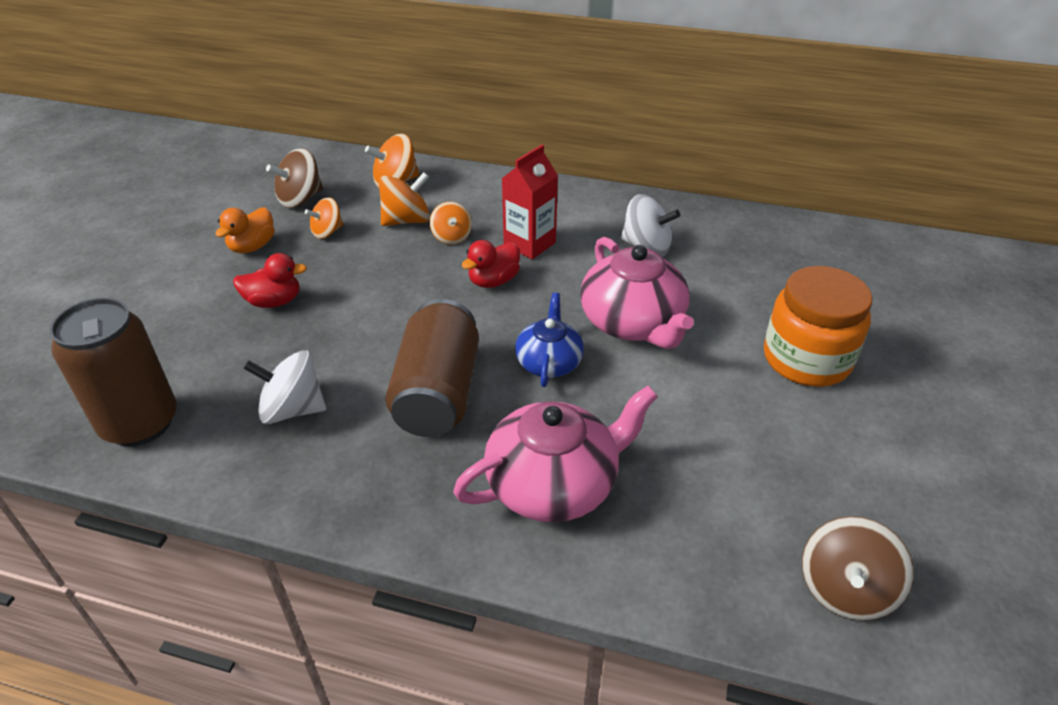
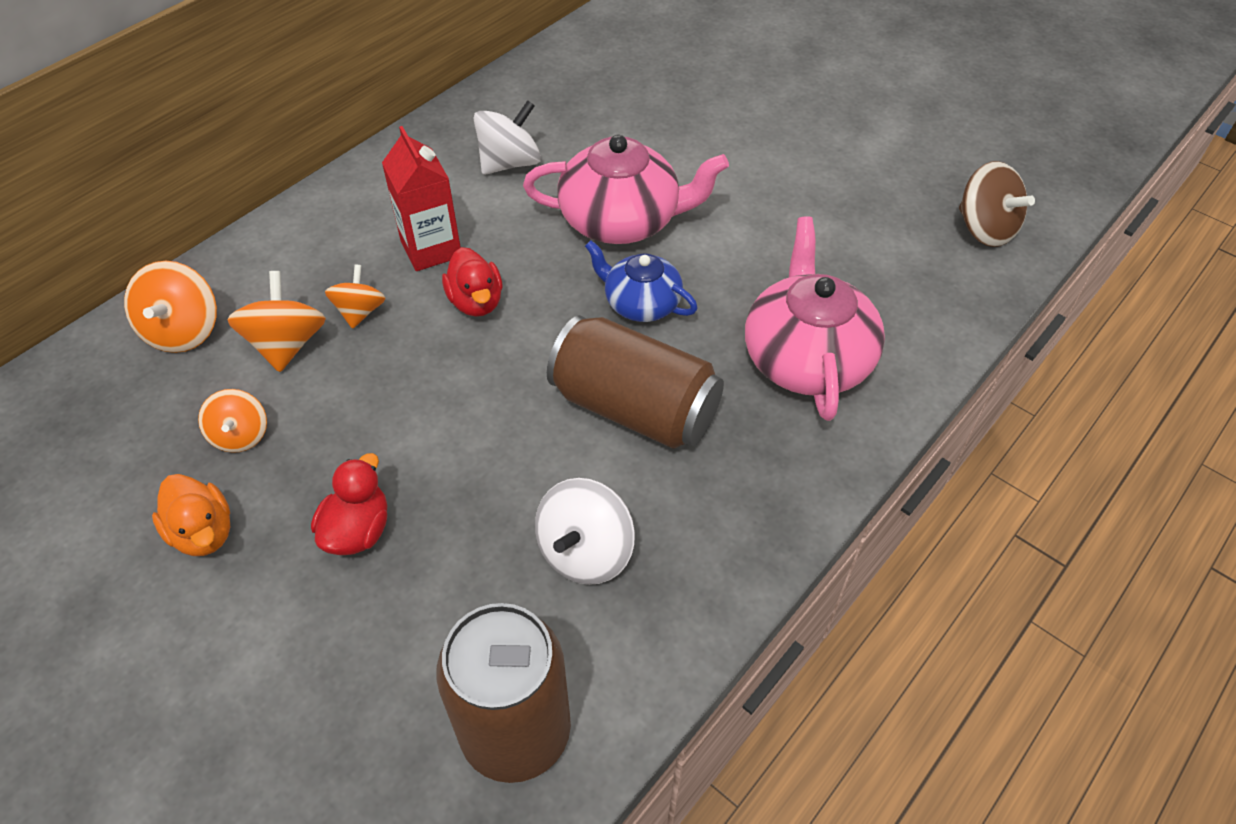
camera: 65 degrees left, 10 degrees up
brown spinning top [266,148,323,208] -> none
orange spinning top [430,202,472,245] -> orange spinning top turned 90 degrees counterclockwise [325,264,386,329]
orange jar [764,266,872,387] -> none

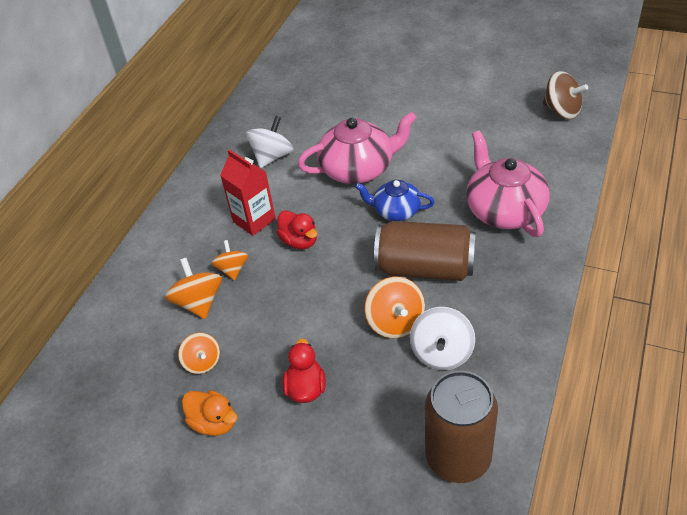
camera: 15 degrees left, 5 degrees down
orange spinning top [124,261,217,353] -> orange spinning top moved to [365,277,425,338]

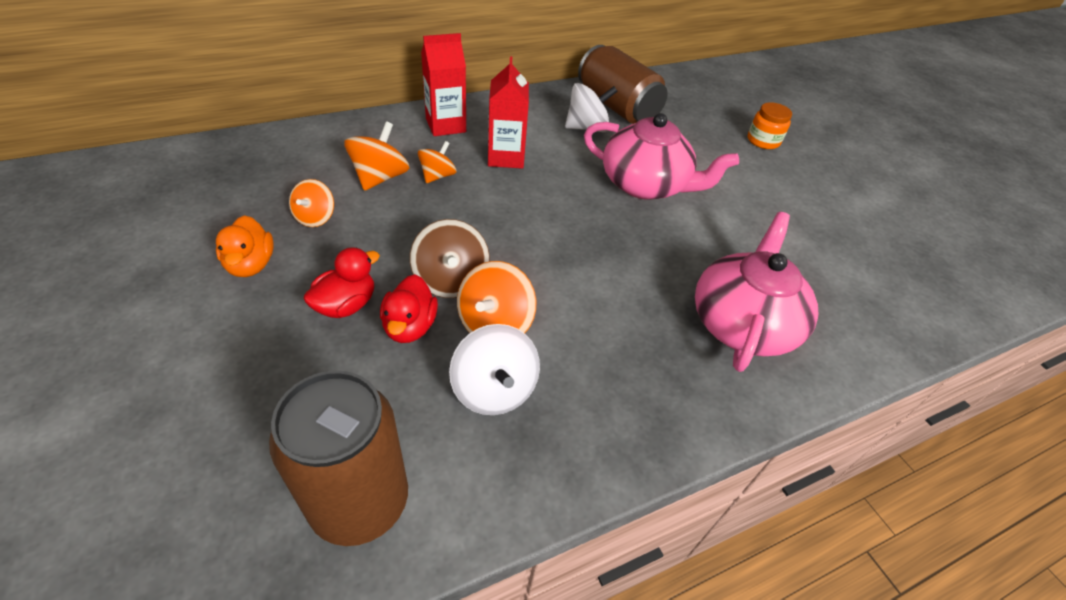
camera: 35 degrees right, 0 degrees up
red duck [276,210,317,249] -> red duck moved to [380,274,438,343]
blue teapot [355,180,434,221] -> none
brown can [374,221,476,281] -> brown can moved to [578,45,668,124]
white spinning top [410,307,475,370] -> white spinning top turned 75 degrees counterclockwise [449,324,540,415]
brown spinning top [543,71,588,119] -> brown spinning top moved to [410,219,490,298]
none -> red carton [421,33,466,136]
none -> orange jar [748,102,792,149]

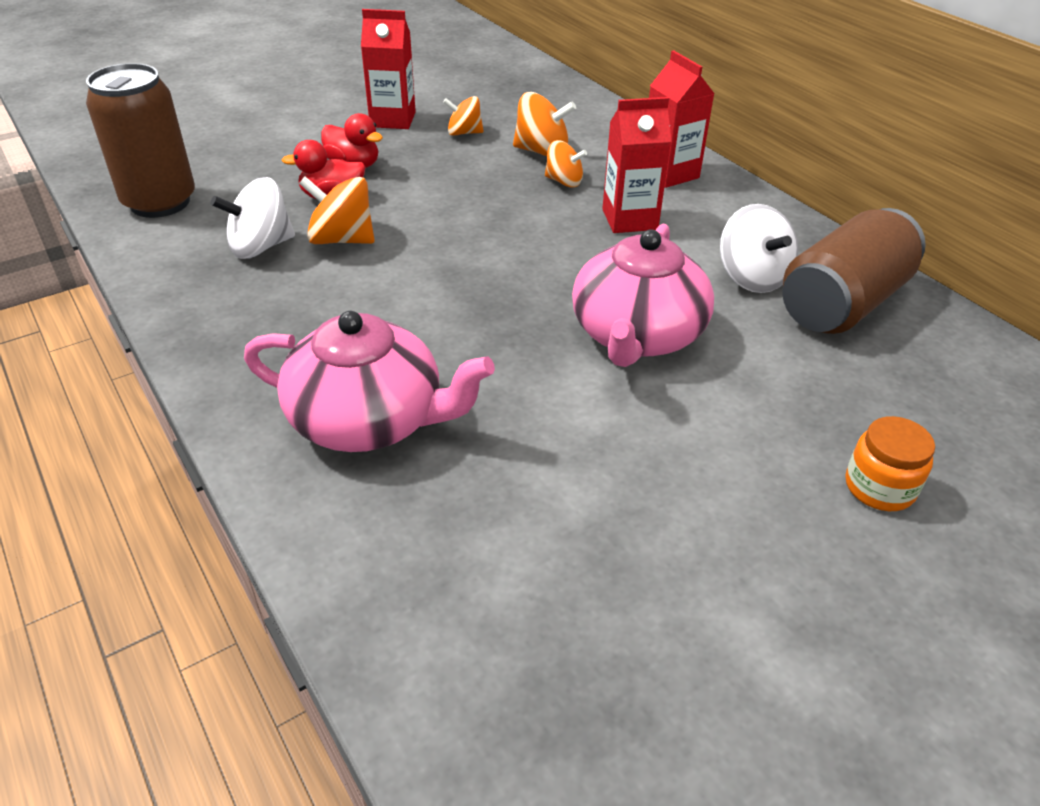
camera: 85 degrees right, 5 degrees down
orange duck [216,215,274,277] -> red carton [361,9,416,129]
brown spinning top [410,219,490,298] -> none

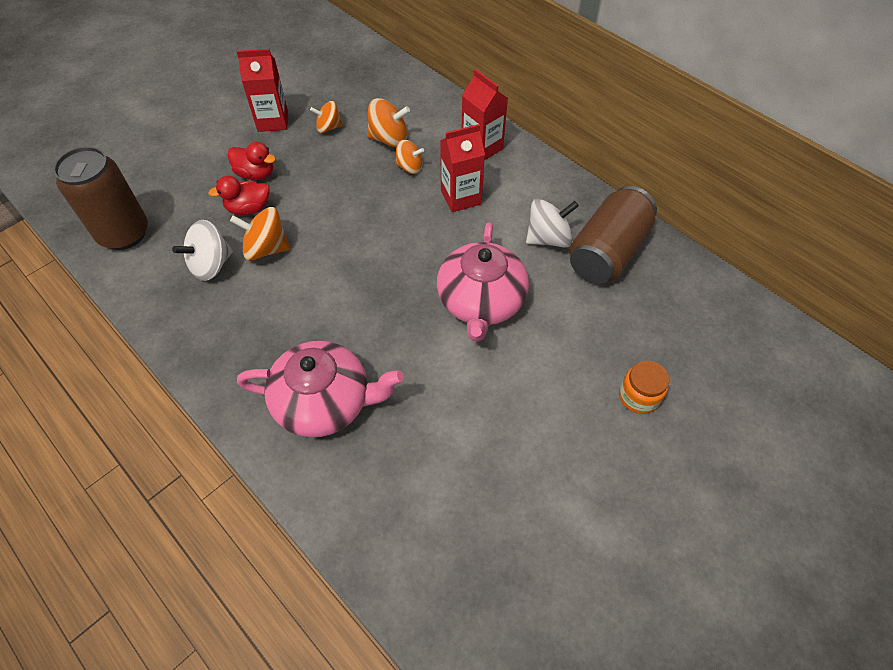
camera: 10 degrees left, 15 degrees up
white spinning top [720,204,798,293] -> white spinning top turned 75 degrees counterclockwise [526,199,579,248]

